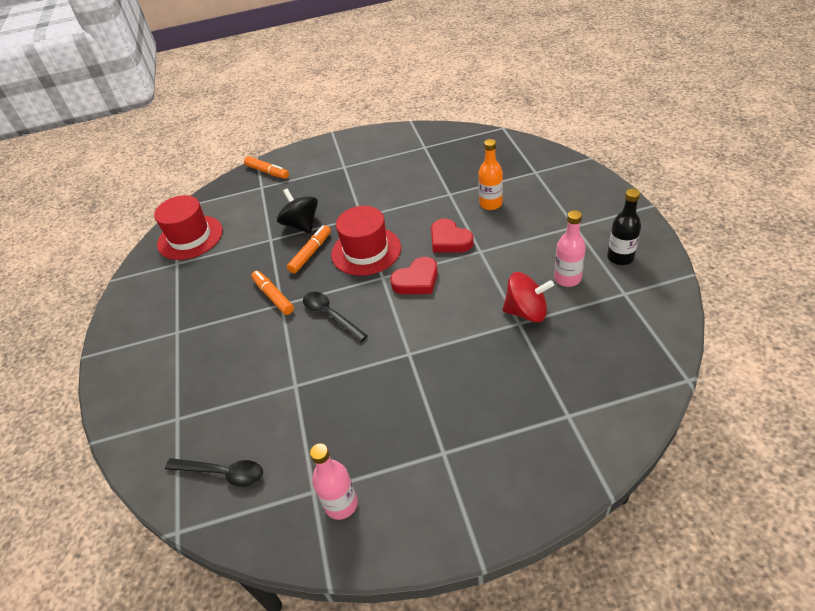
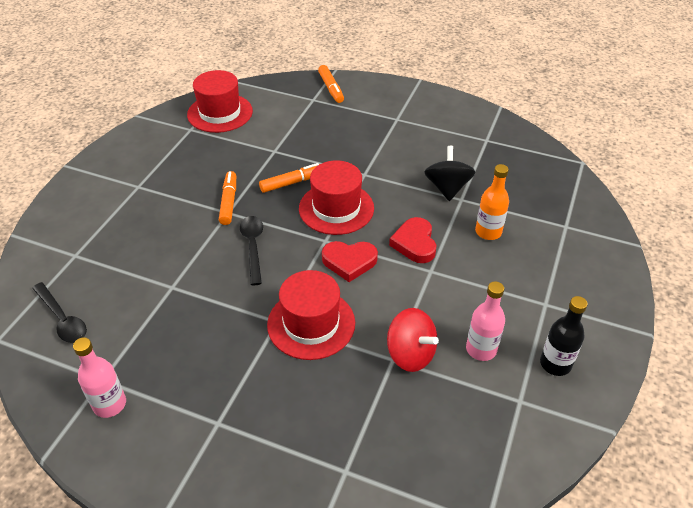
camera: 30 degrees right, 0 degrees up
black spinning top [277,189,318,233] -> black spinning top moved to [424,146,475,201]
none -> red hat [267,270,355,360]

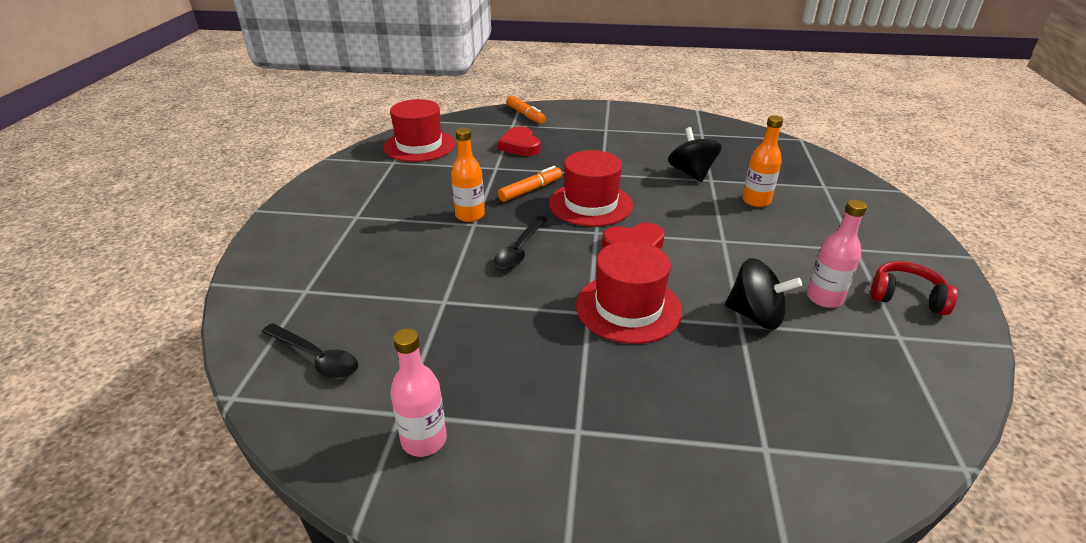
camera: 15 degrees left, 10 degrees down
orange marker [219,171,236,225] -> orange bottle [451,128,485,222]
black spoon [240,216,263,285] -> black spoon turned 135 degrees counterclockwise [494,216,547,270]
red spinning top [387,308,439,372] -> black spinning top [725,258,802,330]
red heart [389,217,436,263] -> red heart moved to [498,126,541,156]
black bottle [540,296,588,376] -> red headphones [871,261,957,315]

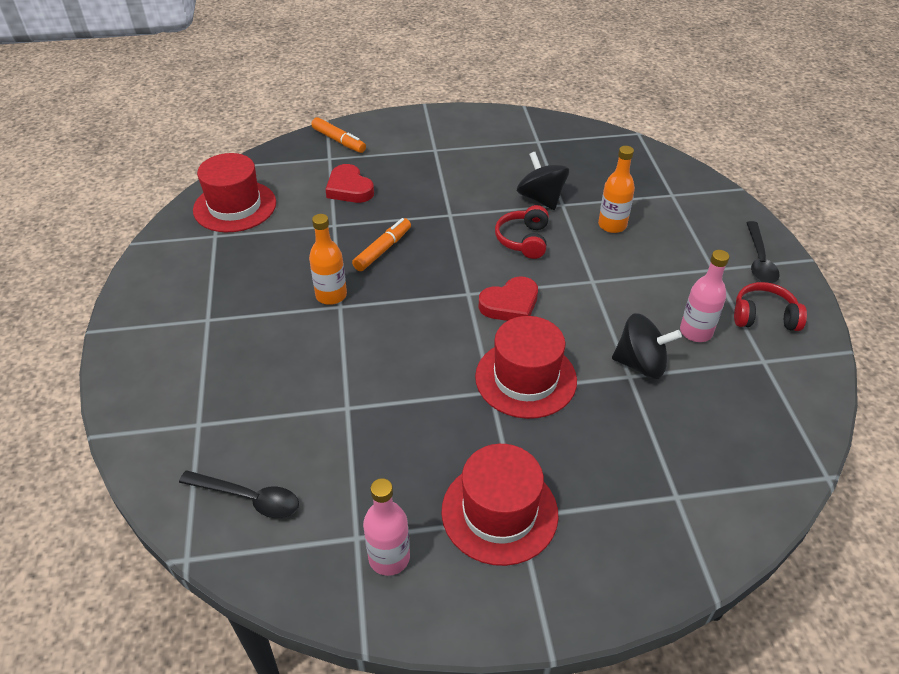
camera: 15 degrees left, 10 degrees up
black spoon [494,216,547,270] -> black spoon moved to [746,221,780,283]
red hat [549,150,633,227] -> red hat moved to [441,444,559,566]
none -> red headphones [495,205,549,259]

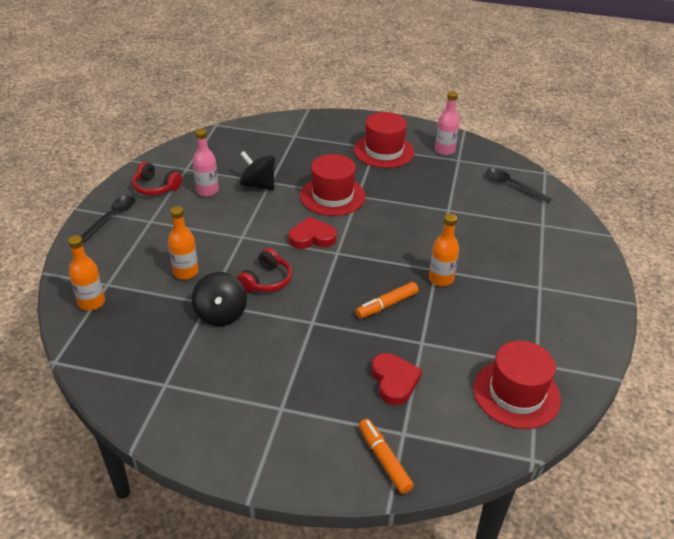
camera: 160 degrees left, 5 degrees down
none -> orange bottle [68,235,105,311]

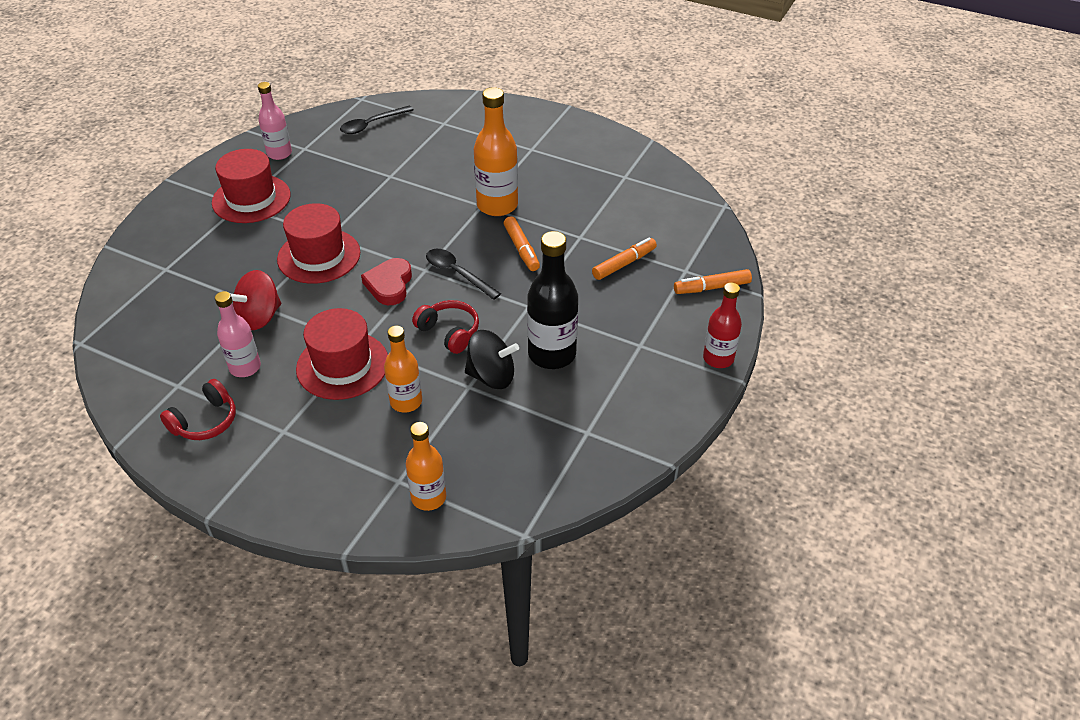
camera: 75 degrees left, 5 degrees up
black spoon [81,195,136,243] -> black spoon moved to [426,249,501,300]
black spinning top [240,151,275,190] -> red spinning top [231,270,281,330]
red heart [371,353,422,405] -> orange marker [592,237,657,280]
orange bottle [429,214,459,286] -> orange bottle [474,87,518,216], size x1.55
red hat [473,341,561,429] -> red hat moved to [296,308,388,400]
none -> black bottle [527,231,578,369]
none -> red bottle [703,282,742,368]

